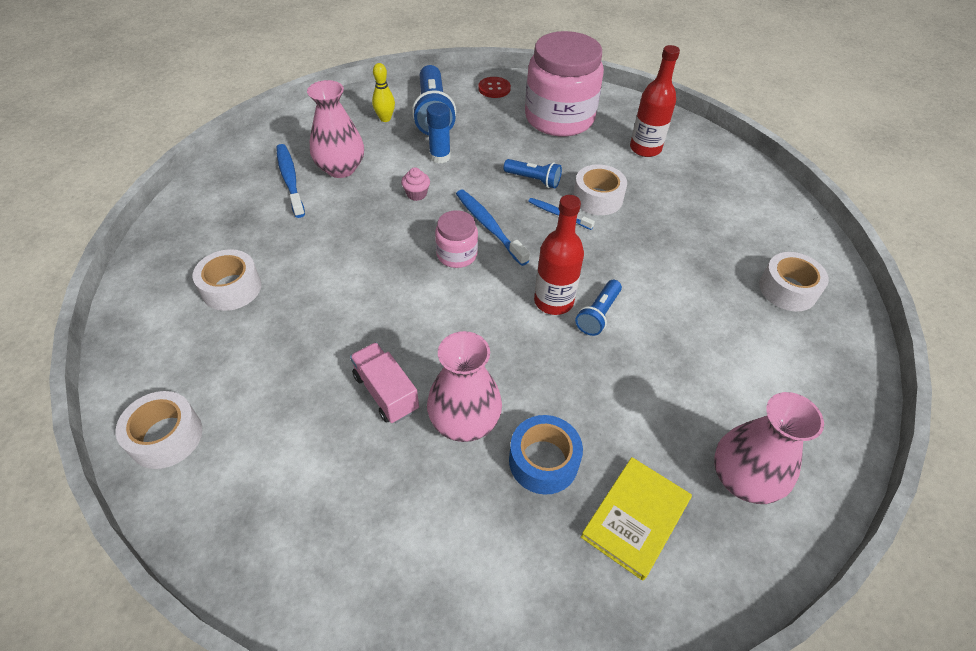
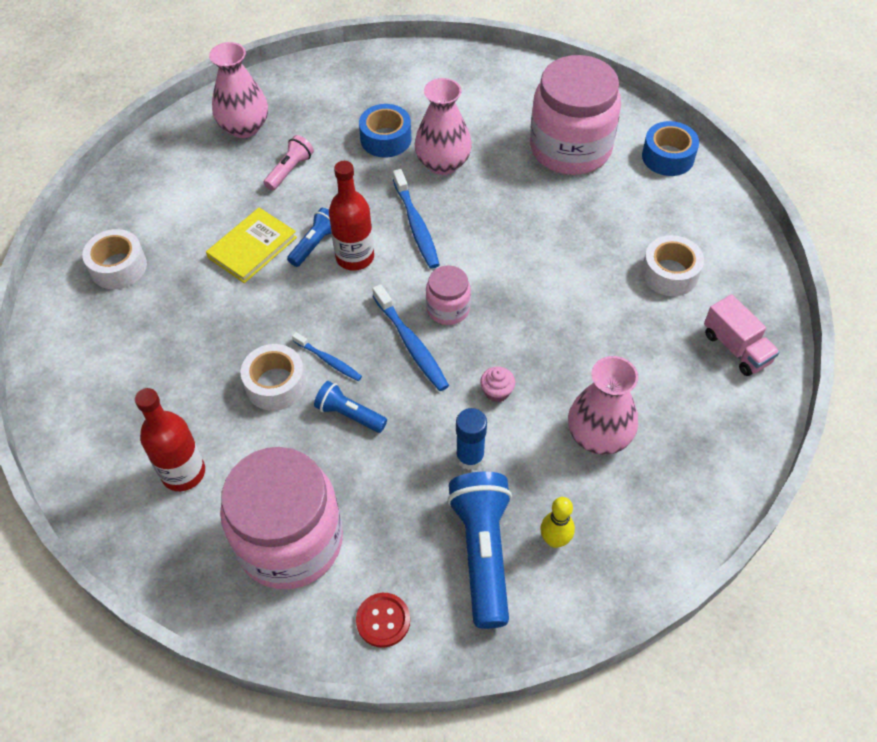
camera: 175 degrees left, 5 degrees up
white tape [115,391,202,469] -> blue tape [642,121,699,176]
blue toothbrush [276,144,305,218] -> blue toothbrush moved to [393,169,440,269]
pink truck [350,342,419,423] -> pink truck moved to [704,294,780,376]
yellow book [581,457,692,581] -> yellow book moved to [206,208,297,283]
none -> pink flashlight [264,135,314,191]
none -> pink jar [530,55,621,175]

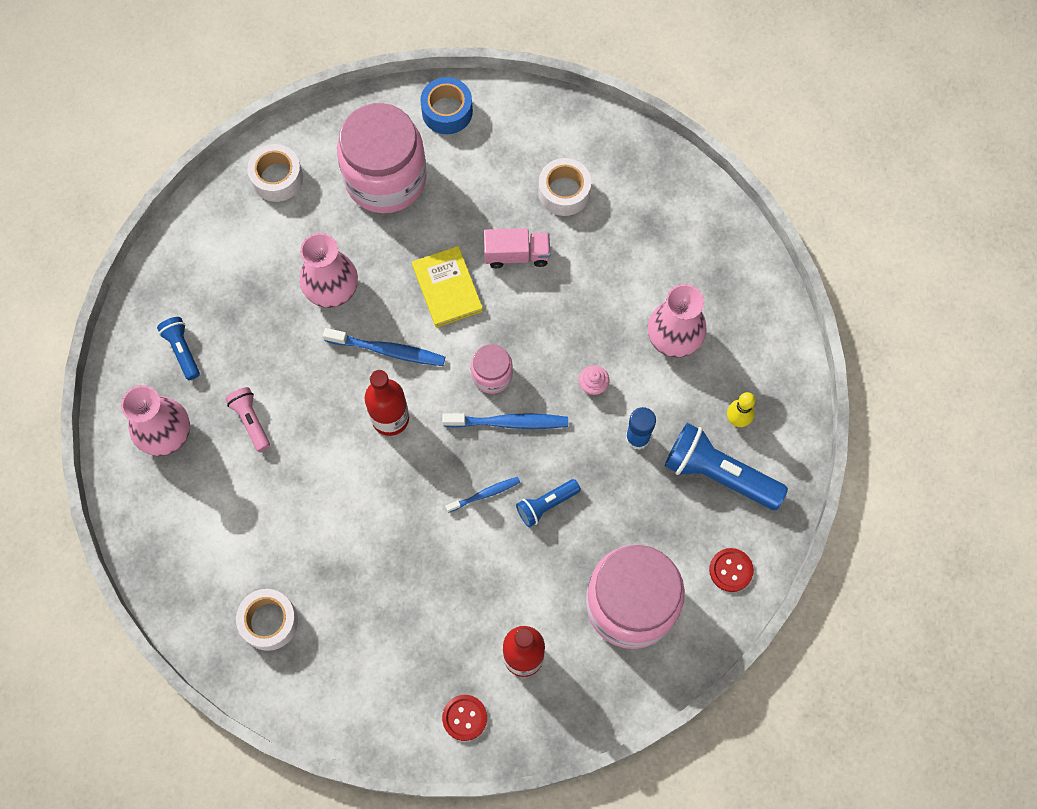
camera: 60 degrees left, 15 degrees up
yellow book [206,208,297,283] -> yellow book moved to [412,246,483,328]
white tape [241,344,306,411] -> white tape moved to [247,144,303,202]
blue flashlight [287,208,331,267] -> blue flashlight moved to [157,317,200,380]
blue tape [359,104,411,158] -> none
pink truck [704,294,780,376] -> pink truck moved to [484,228,550,268]
none -> red button [442,695,487,741]

